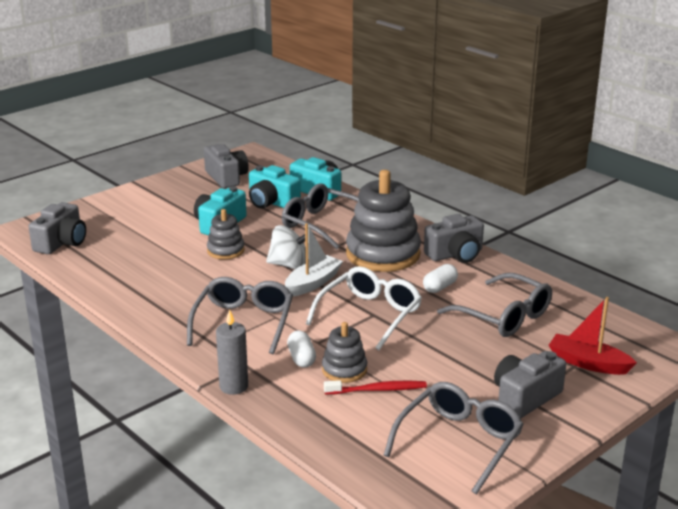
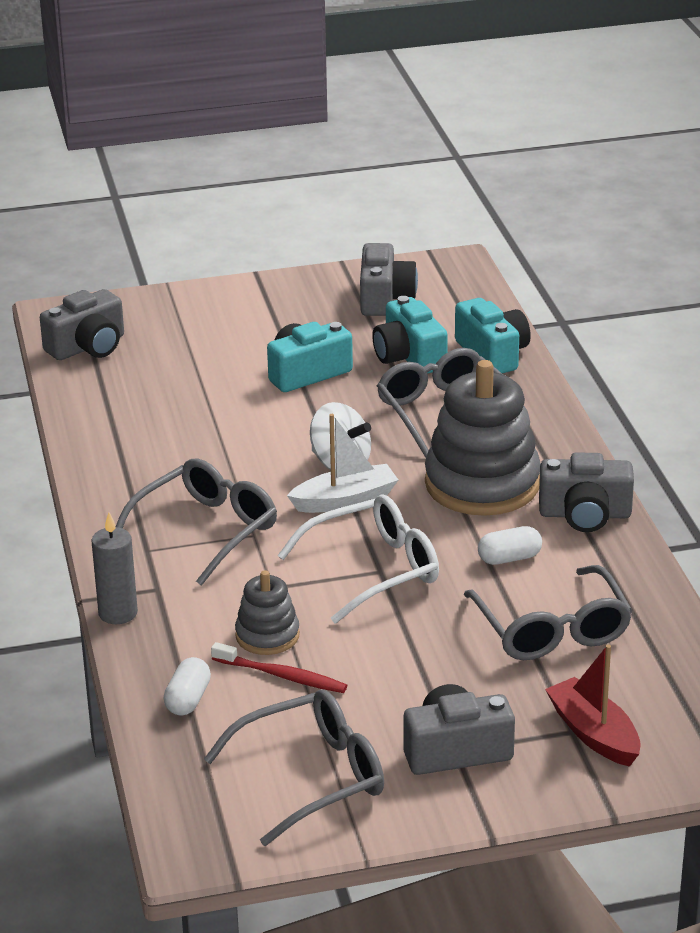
camera: 30 degrees right, 5 degrees up
grey stacking toy [207,209,245,260] -> none
white capsule [287,331,316,367] -> white capsule moved to [163,657,211,715]

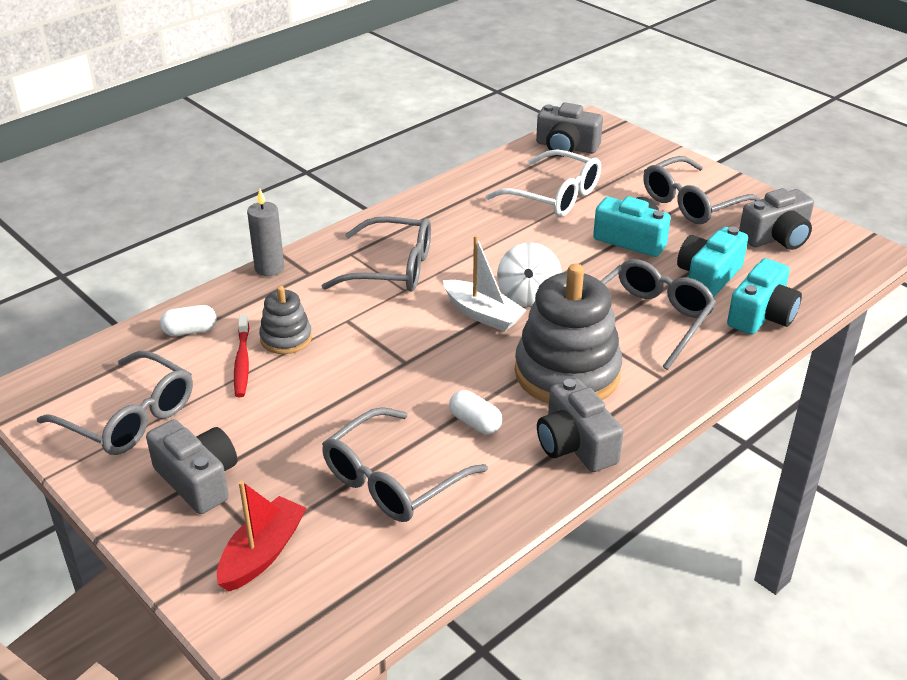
camera: 60 degrees right, 5 degrees up
white glasses [277,495,439,624] -> white glasses moved to [486,149,601,217]
none -> grey glasses [643,156,761,224]

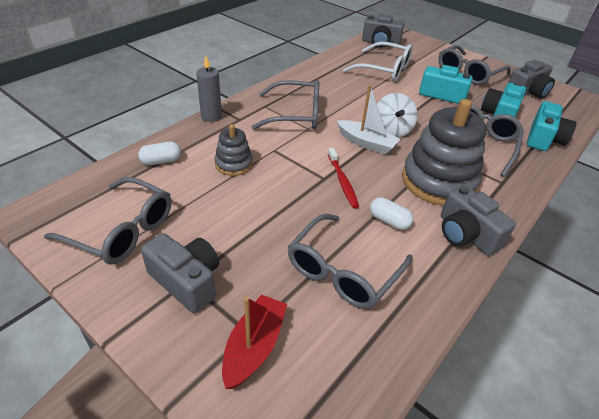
camera: 10 degrees left, 5 degrees up
red toothbrush [234,314,249,397] -> red toothbrush moved to [328,148,359,209]

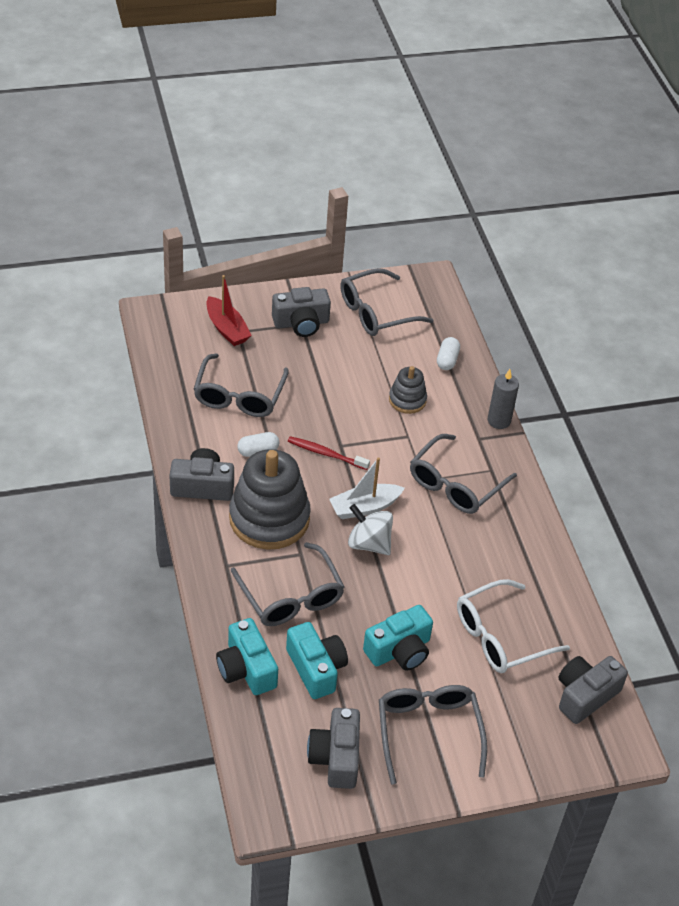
camera: 125 degrees right, 5 degrees up
grey glasses [288,214,413,309] -> grey glasses turned 150 degrees counterclockwise [194,354,289,417]

